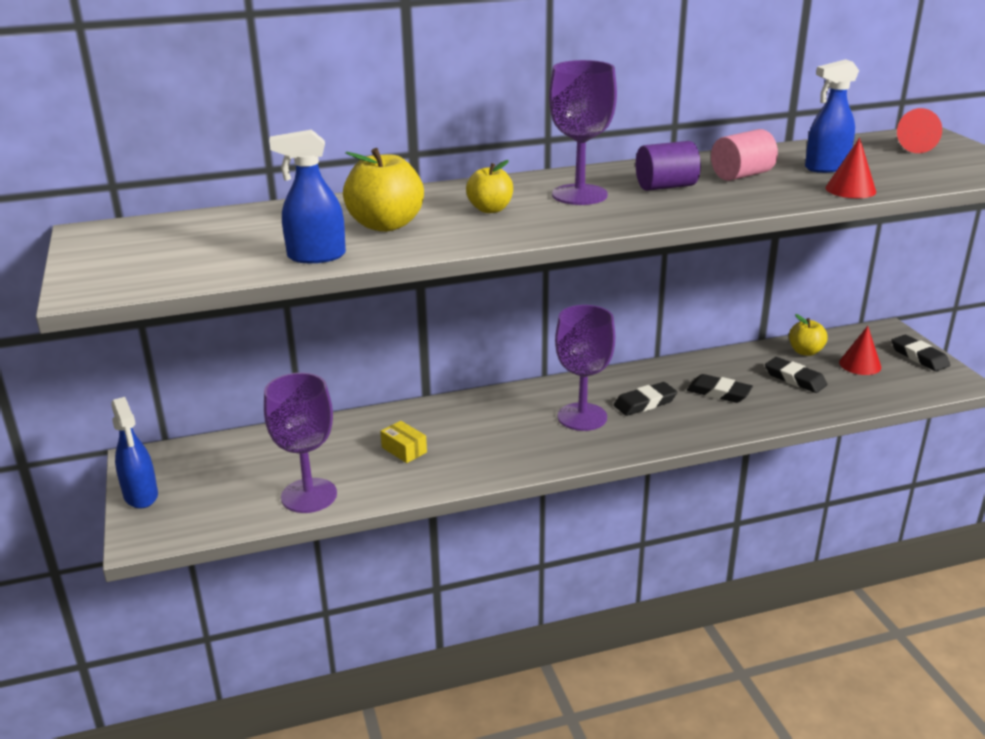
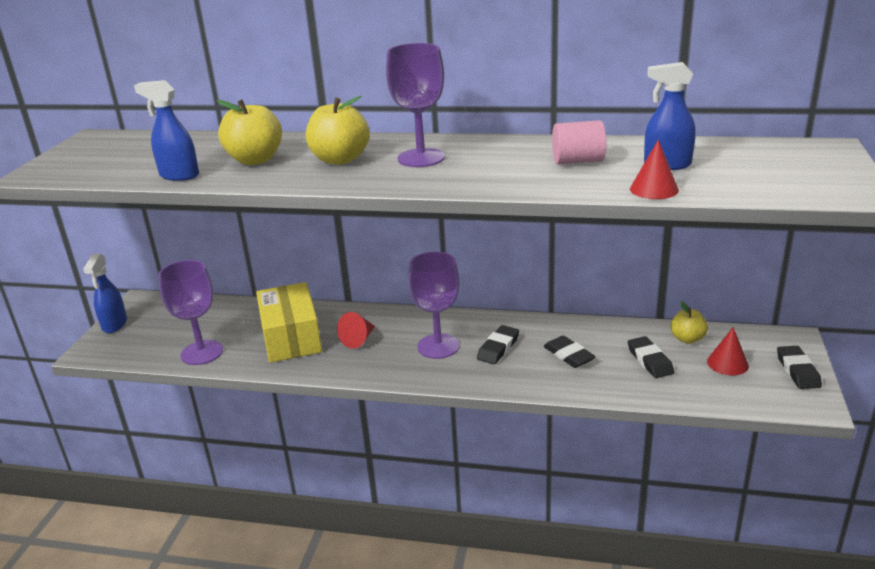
camera: 30 degrees right, 0 degrees up
yellow box [380,421,427,463] -> yellow box [256,282,322,363], size x2.44
yellow apple [466,160,513,213] -> yellow apple [306,96,370,165], size x1.62
black eraser [614,382,677,416] -> black eraser turned 60 degrees counterclockwise [477,325,519,364]
purple cylinder [636,141,701,191] -> none
red cone [897,108,942,153] -> red cone moved to [337,312,375,349]

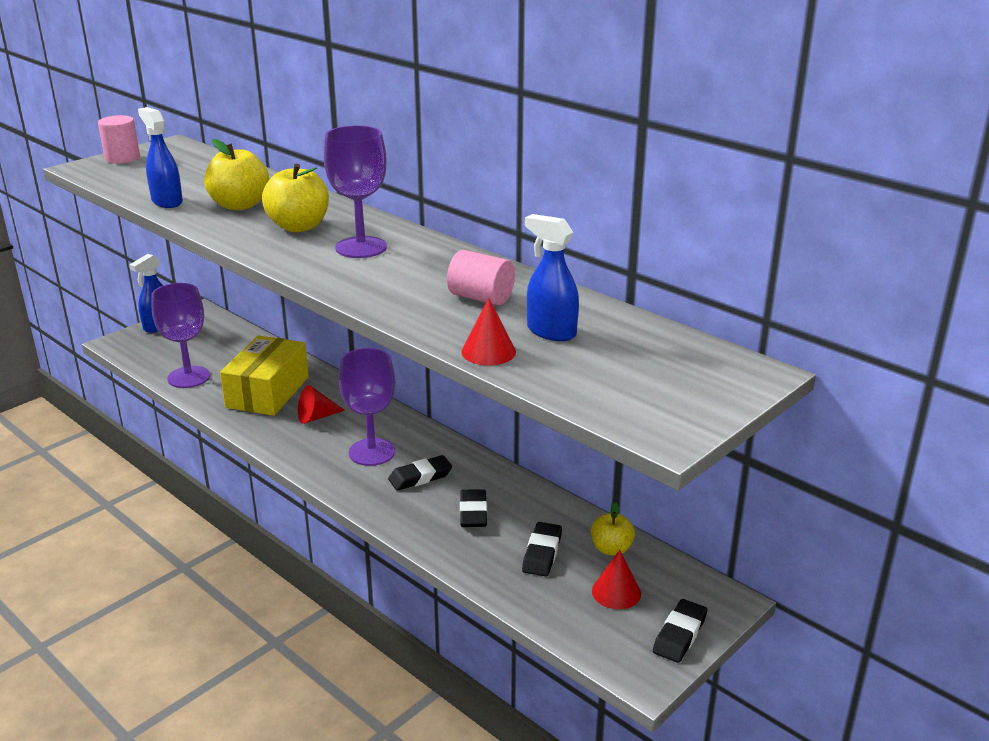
camera: 30 degrees right, 0 degrees up
none -> pink cylinder [98,115,140,164]

